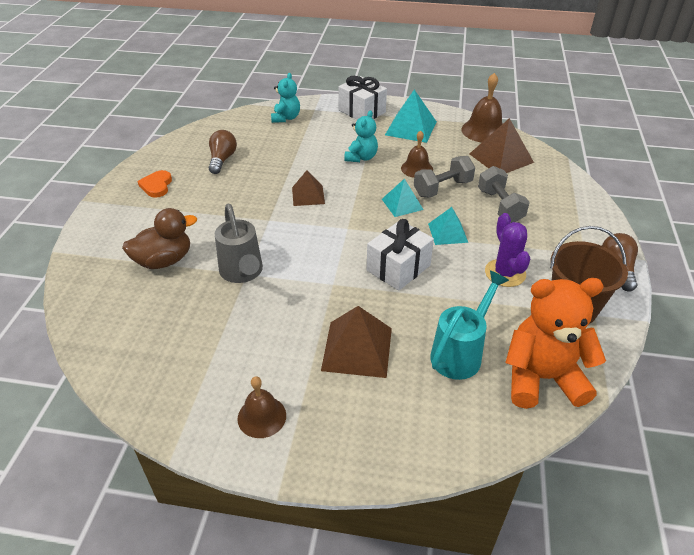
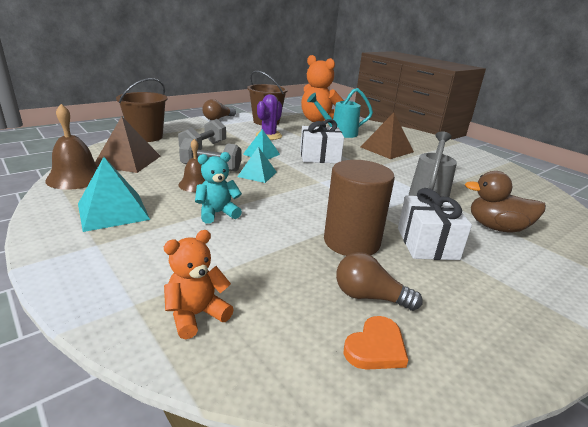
camera: 140 degrees left, 15 degrees down
orange heart [137,170,172,198] -> orange heart moved to [344,316,408,370]
brown light bulb [209,130,237,174] -> brown light bulb turned 60 degrees clockwise [336,252,423,311]
brown bell [238,376,286,438] -> none
turquoise teddy bear [271,73,300,123] -> orange teddy bear [164,230,234,339]
brown pyramid [292,170,325,206] -> none
white gift [338,76,387,120] -> white gift moved to [398,188,472,260]
none -> brown bucket [116,78,167,142]
none -> brown cylinder [324,160,395,256]

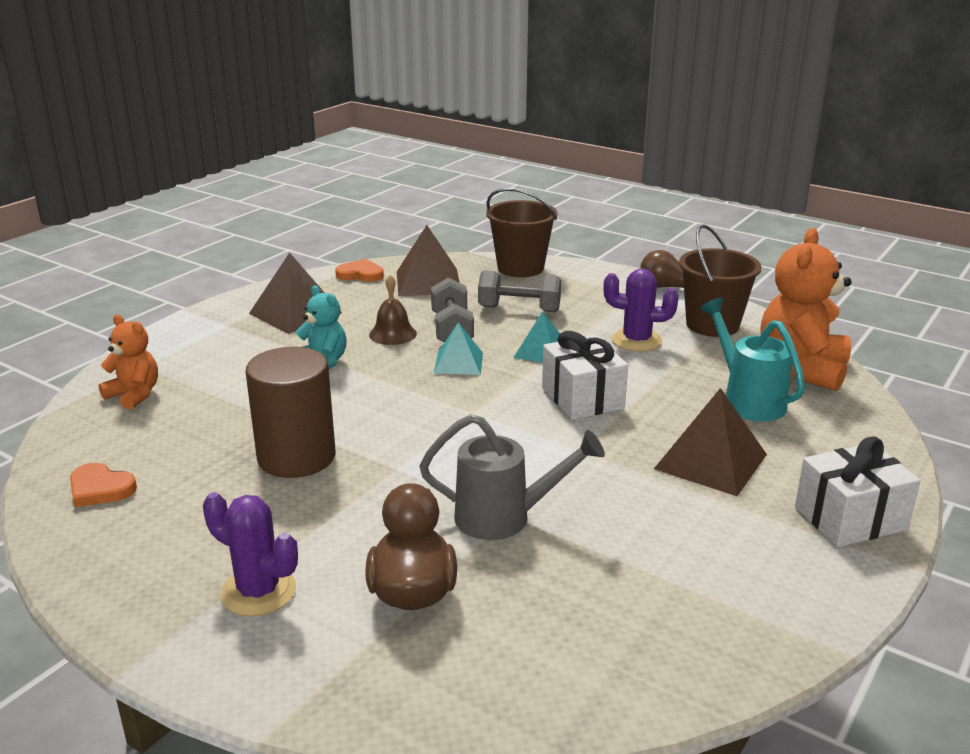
camera: 75 degrees right, 0 degrees up
brown bell [45,104,98,190] -> orange heart [335,259,384,282]
turquoise pyramid [78,157,150,232] -> brown pyramid [249,252,342,334]
brown light bulb [336,252,423,311] -> none
white gift [398,188,472,260] -> white gift moved to [795,436,921,547]
none -> purple cactus [203,492,298,617]

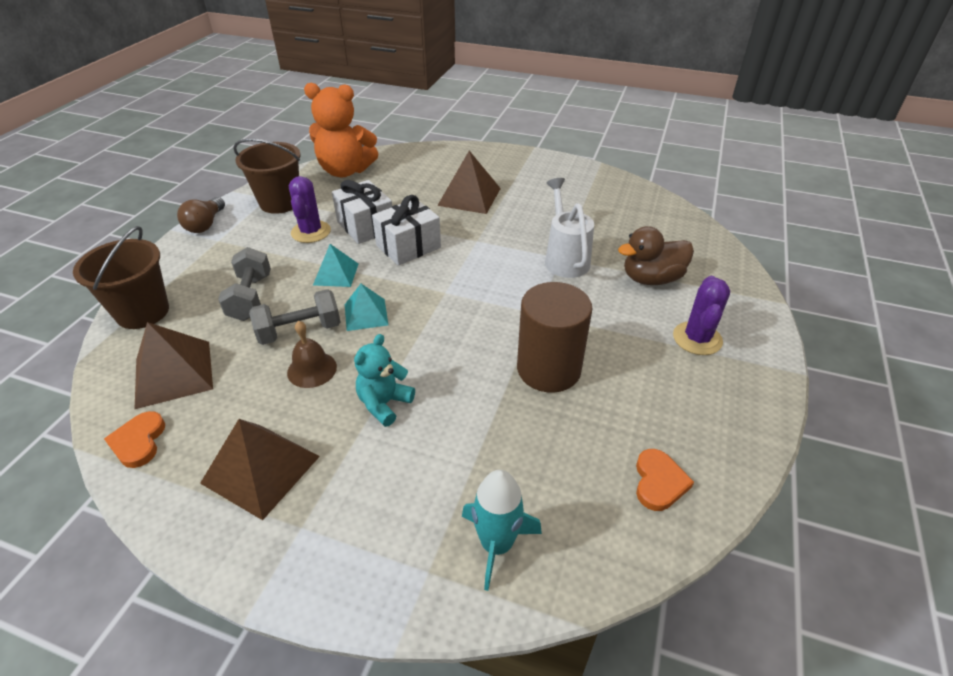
camera: 105 degrees left, 15 degrees up
orange teddy bear [99,314,158,410] -> turquoise rocket [462,470,542,591]
grey watering can [419,414,605,540] -> white watering can [545,178,594,278]
turquoise watering can [700,298,805,422] -> none
white gift [795,436,921,547] -> white gift moved to [332,180,392,244]

